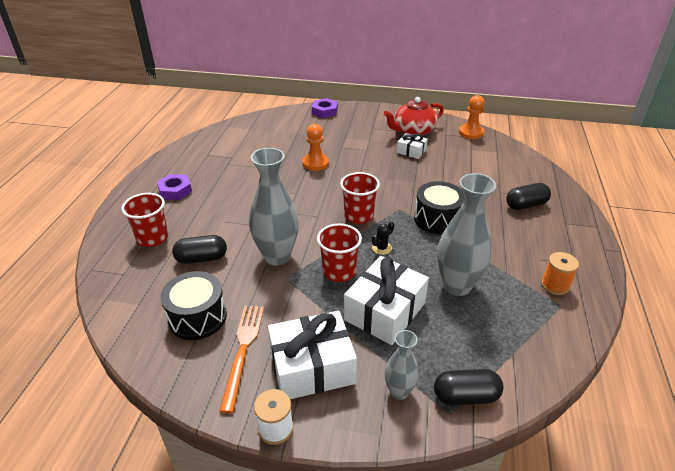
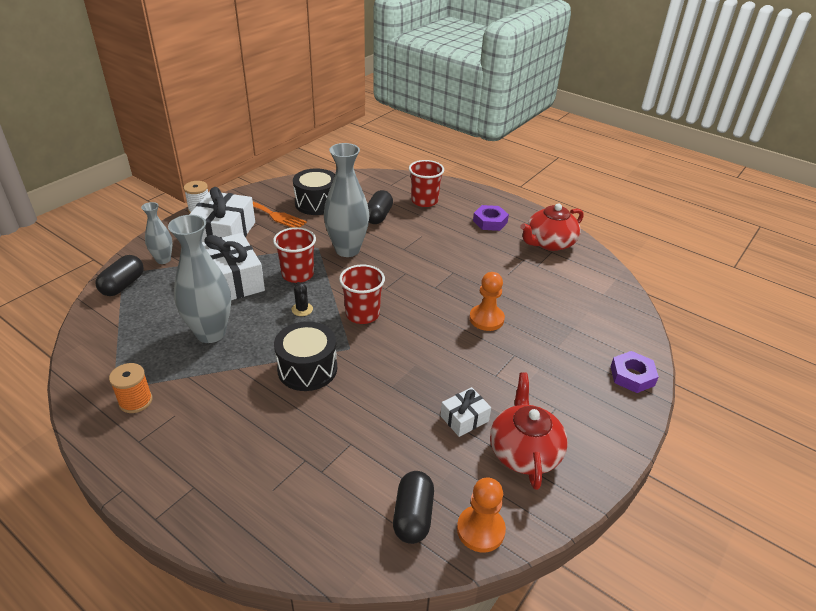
camera: 115 degrees right, 0 degrees up
black capsule [506,183,551,210] -> black capsule moved to [393,471,434,544]
none -> red teapot [520,203,584,251]

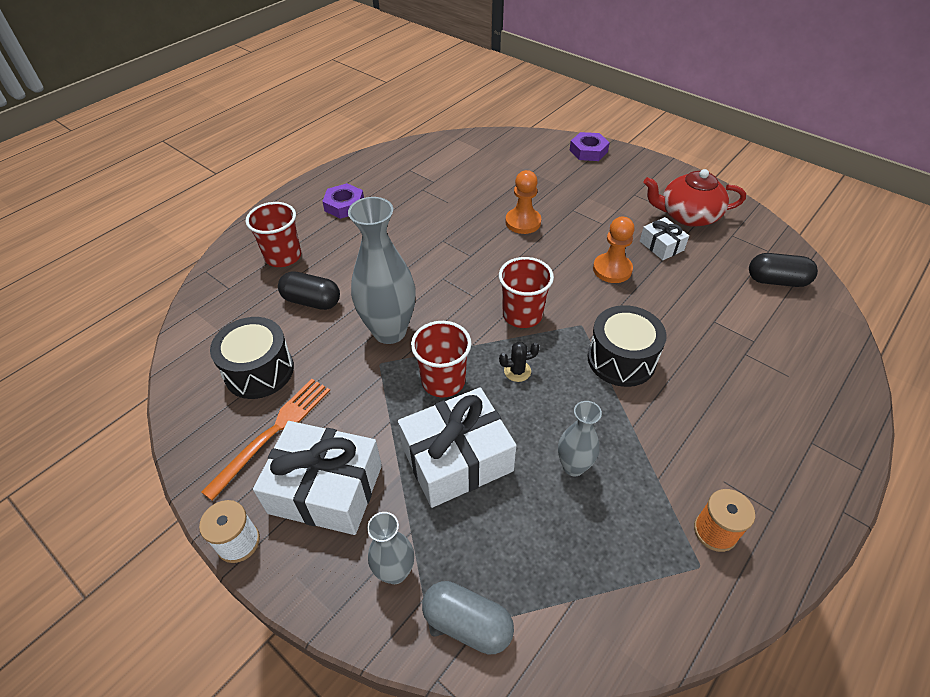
camera: 85 degrees left, 10 degrees up
black capsule [95,255,144,296] -> grey capsule [422,581,514,654]
grey vase [168,215,231,343] -> grey vase [558,401,602,476], size x0.55
orange pawn [457,478,506,552] -> orange pawn moved to [593,217,635,283]
red teapot [520,203,584,251] -> none

